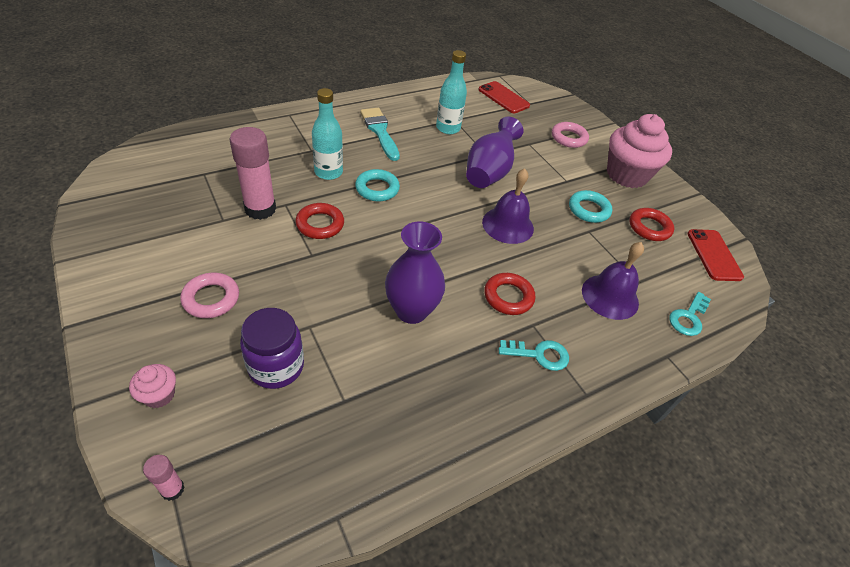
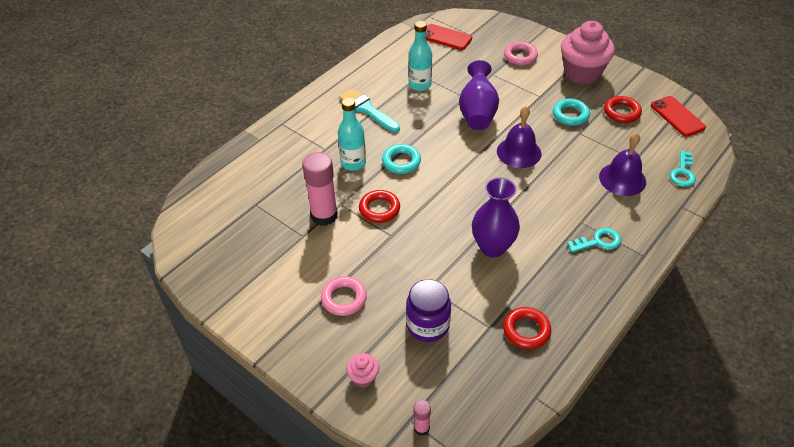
camera: 15 degrees left, 0 degrees up
red ring [484,273,535,315] -> red ring moved to [503,307,551,349]

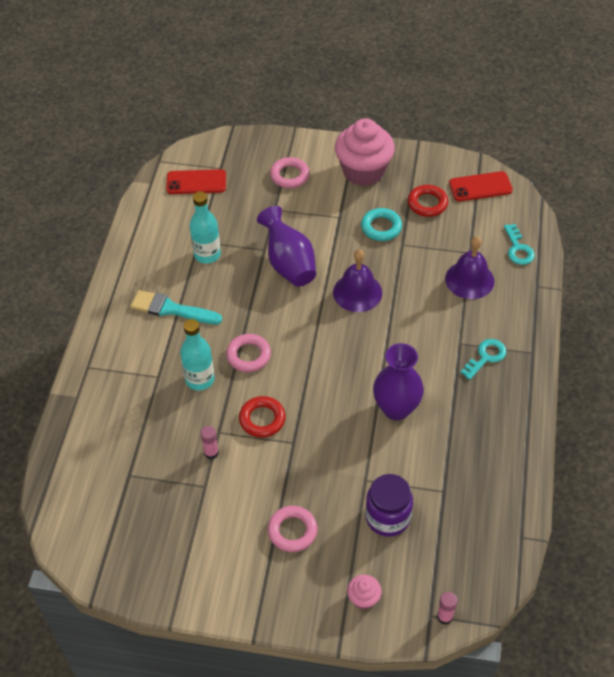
camera: 30 degrees left, 5 degrees up
pink glue stick [302,152,338,226] -> pink glue stick [200,426,219,460], size x0.48
turquoise ring [382,144,421,174] -> pink ring [226,334,271,372]
red ring [503,307,551,349] -> none
red phone [651,96,706,137] -> red phone turned 45 degrees counterclockwise [449,171,513,201]

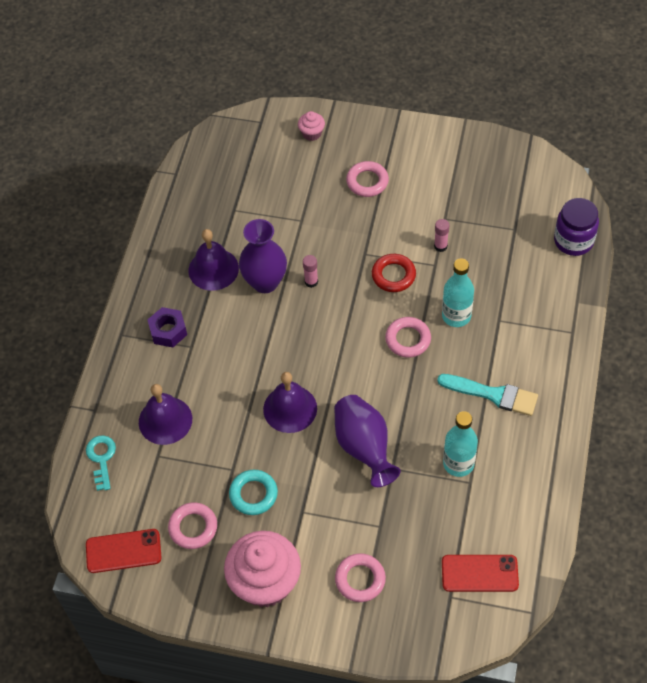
camera: 175 degrees left, 5 degrees up
purple jar [365,474,413,537] -> purple jar moved to [554,198,599,256]
red ring [408,185,448,217] -> pink ring [168,502,217,549]
pink glue stick [437,592,457,625] -> pink glue stick moved to [303,255,318,288]
turquoise key [460,339,507,380] -> purple nut [147,307,187,347]
none -> purple bell [189,229,239,291]

